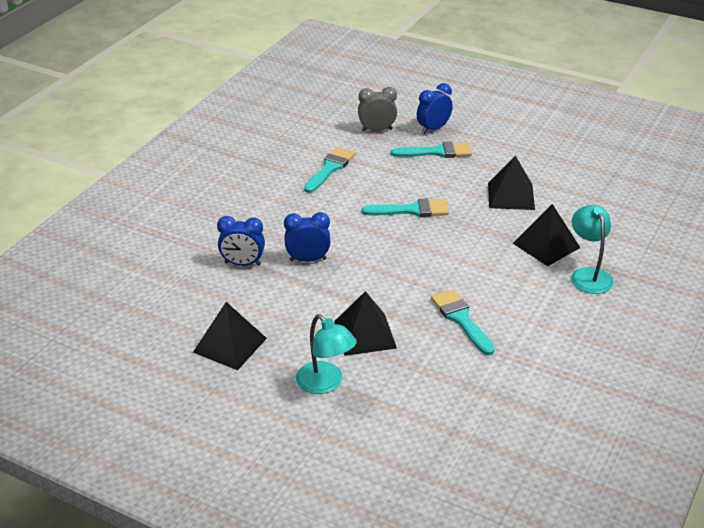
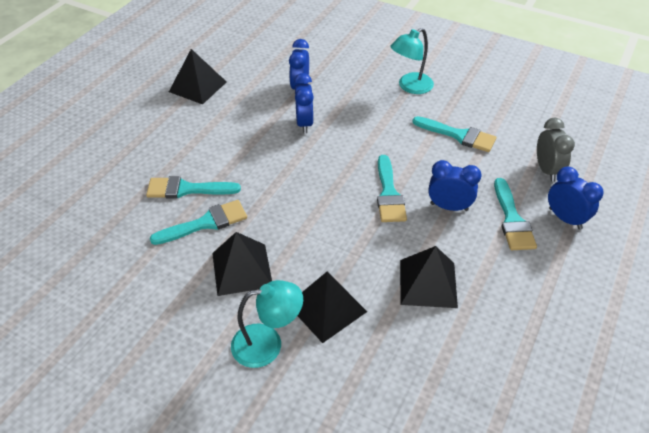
camera: 90 degrees right, 10 degrees up
turquoise lamp [296,314,357,394] -> turquoise lamp moved to [390,28,434,94]
black pyramid [334,291,397,356] -> black pyramid moved to [212,232,272,296]
none -> turquoise brush [146,176,241,199]
none -> blue clock [428,160,482,211]

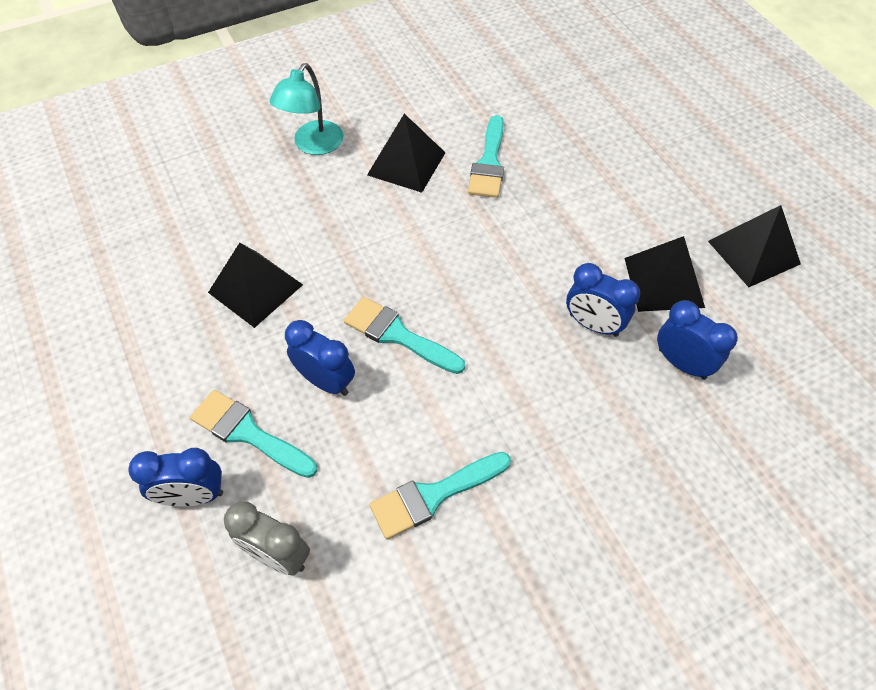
camera: 125 degrees right, 10 degrees up
turquoise brush [146,176,241,199] -> none
black pyramid [298,272,367,343] -> black pyramid moved to [625,236,705,312]
turquoise lamp [390,28,434,94] -> none
blue clock [428,160,482,211] -> blue clock turned 105 degrees counterclockwise [285,320,355,396]

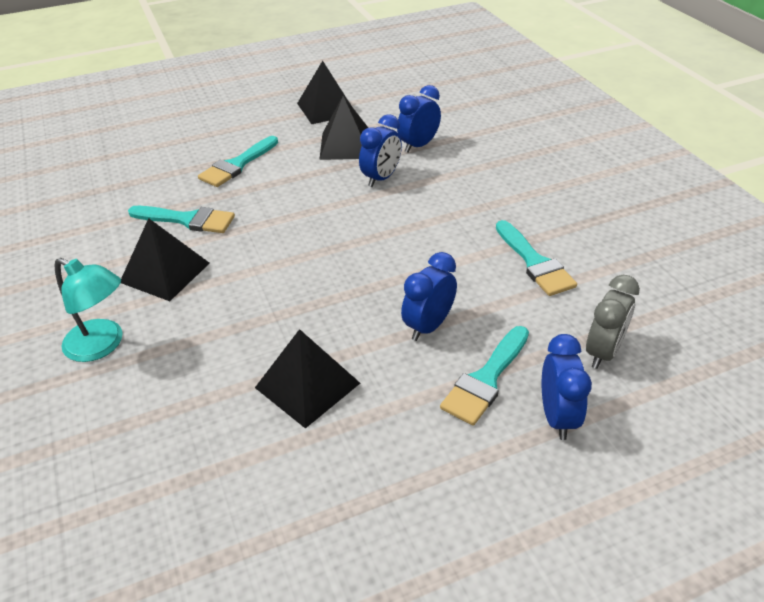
camera: 85 degrees left, 15 degrees down
turquoise brush [344,297,465,374] -> turquoise brush moved to [198,136,278,187]

